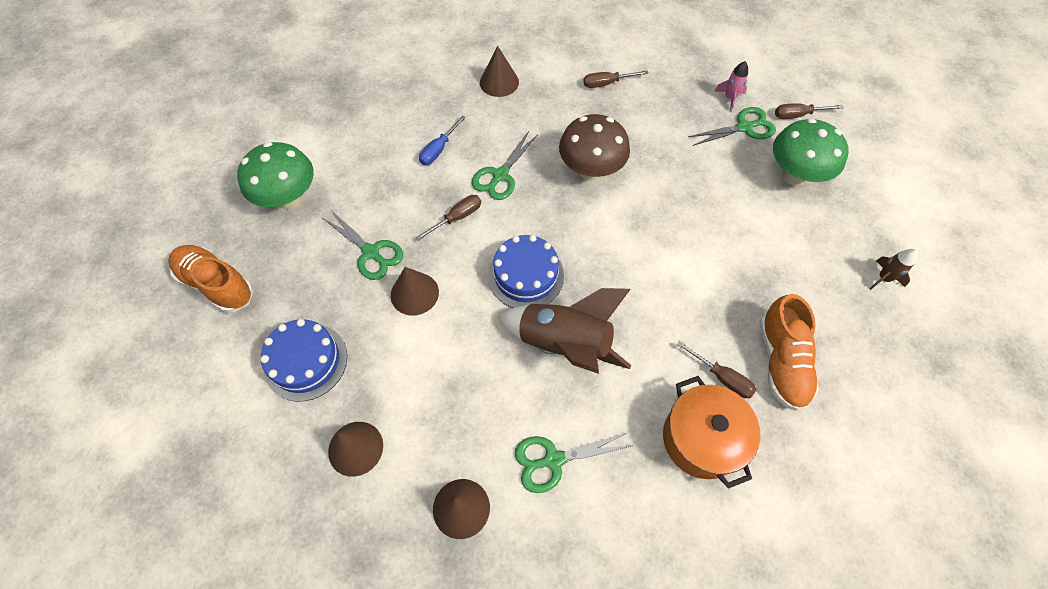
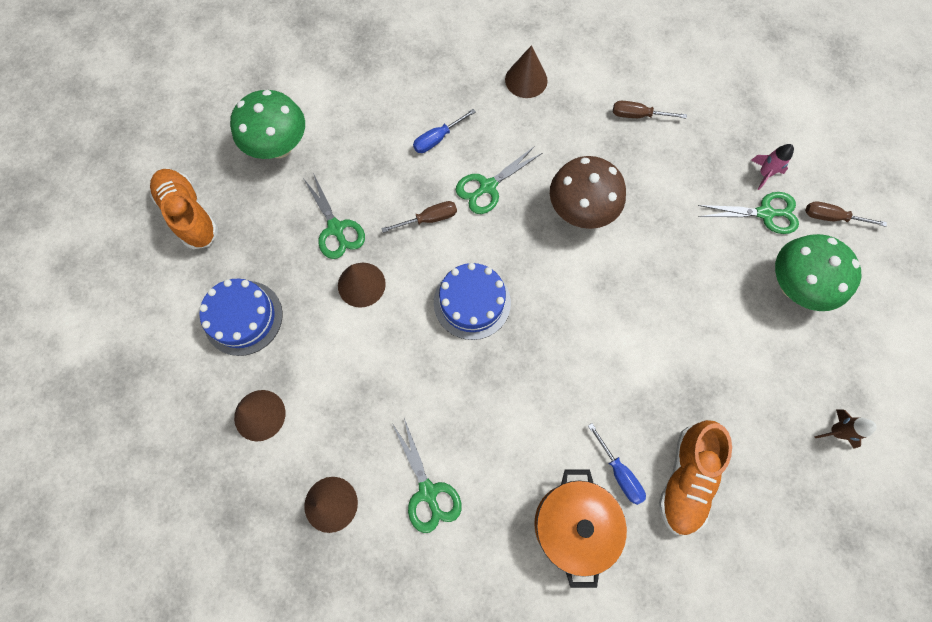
camera: 20 degrees right, 10 degrees up
brown rocket [498,288,631,374] -> none
green scissors [515,432,631,493] -> green scissors turned 120 degrees counterclockwise [393,418,461,533]
brown screwdriver [677,341,757,398] -> blue screwdriver [588,423,646,505]

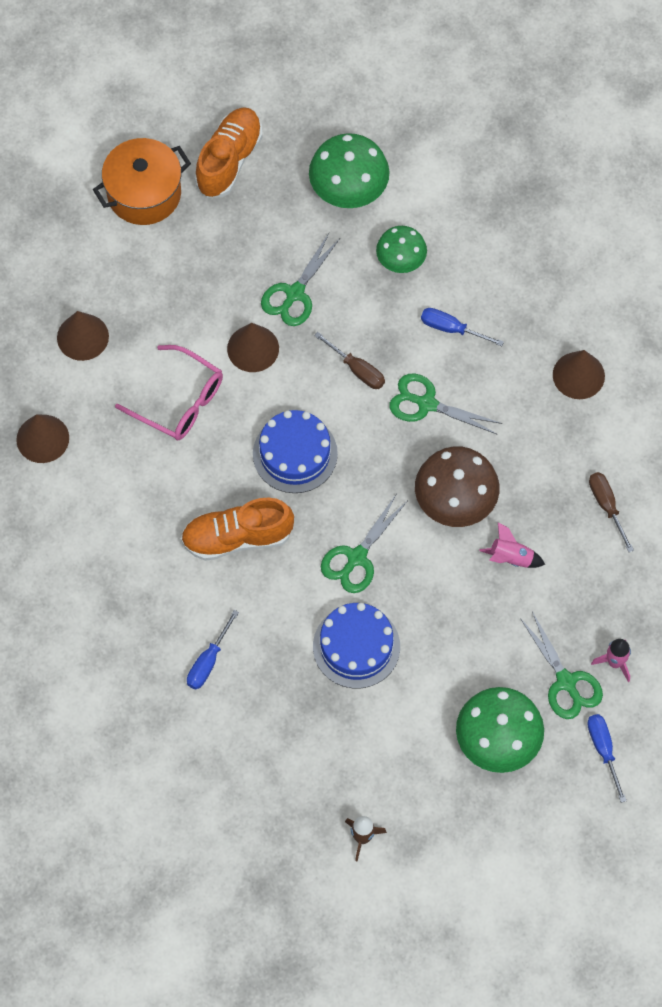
camera: 60 degrees right, 5 degrees down
blue cake [199,279,283,356] -> blue cake moved to [313,603,400,688]
green scissors [393,418,461,533] -> green scissors moved to [321,495,407,593]
orange pot [534,470,627,588] -> orange pot moved to [93,138,191,225]
orange shoe [659,420,732,535] -> orange shoe moved to [181,498,294,561]
brown screwdriver [805,201,887,227] -> blue screwdriver [587,714,626,803]
none -> pink glasses [115,345,223,440]
none -> green mushroom [376,226,427,273]
none -> pink rocket [479,522,545,568]

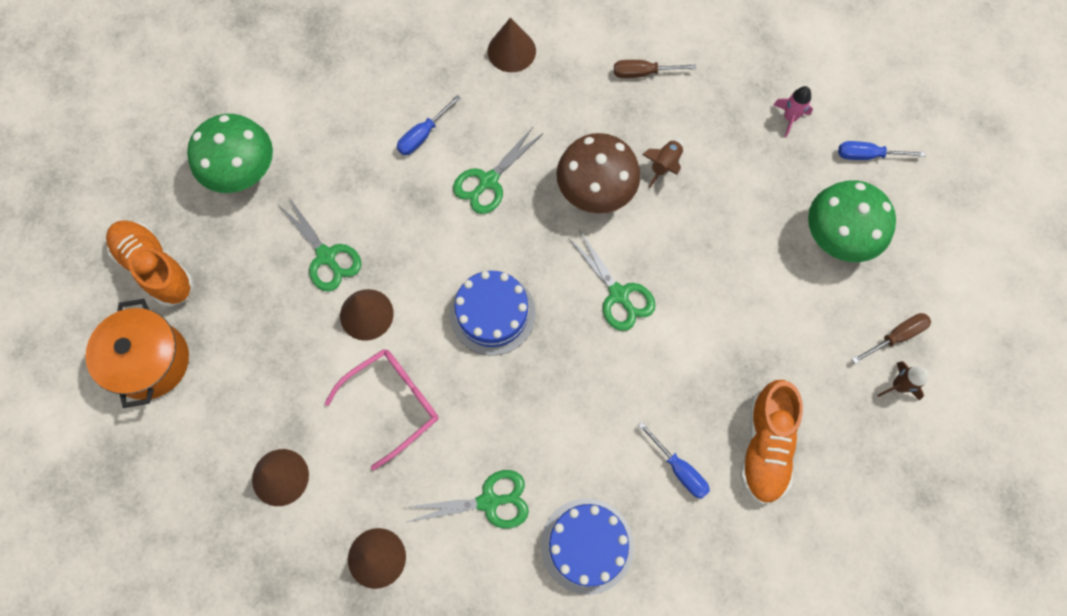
camera: 70 degrees left, 5 degrees up
orange shoe [181,498,294,561] -> orange shoe moved to [740,380,803,504]
blue cake [313,603,400,688] -> blue cake moved to [541,498,634,595]
brown screwdriver [314,332,385,389] -> brown screwdriver moved to [852,313,931,364]
green mushroom [376,226,427,273] -> none
pink rocket [479,522,545,568] -> brown rocket [642,139,684,188]
green scissors [520,611,603,719] -> green scissors moved to [407,470,529,528]

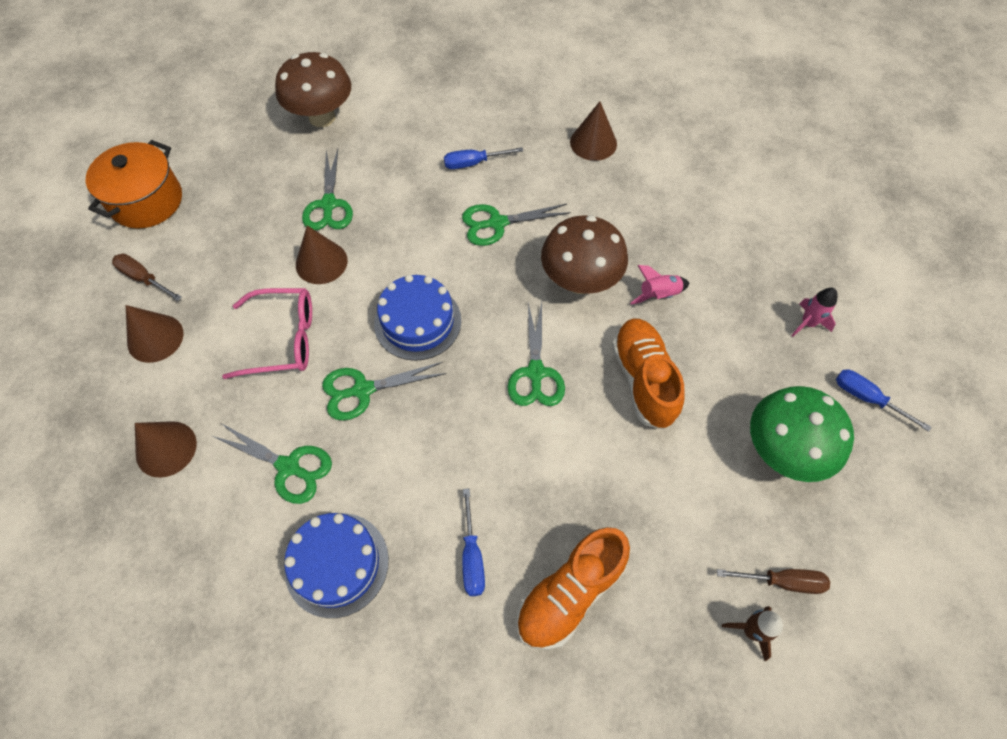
camera: 35 degrees right, 10 degrees down
orange shoe [106,220,194,307] -> orange shoe moved to [612,319,684,429]
green mushroom [187,114,273,193] -> brown mushroom [275,52,351,127]
brown screwdriver [614,60,696,78] -> brown screwdriver moved to [112,254,182,301]
brown rocket [642,139,684,188] -> pink rocket [630,265,690,305]
none -> green scissors [322,362,446,421]

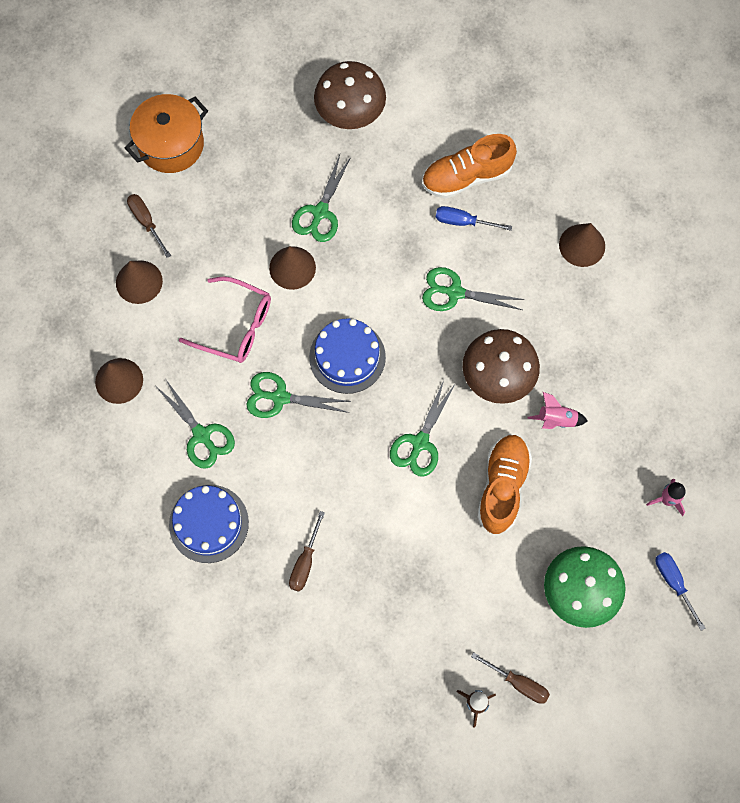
camera: 25 degrees right, 10 degrees up
blue screwdriver [462,488,485,596] -> brown screwdriver [289,511,325,592]
orange shoe [517,527,630,650] -> orange shoe moved to [422,134,517,199]

